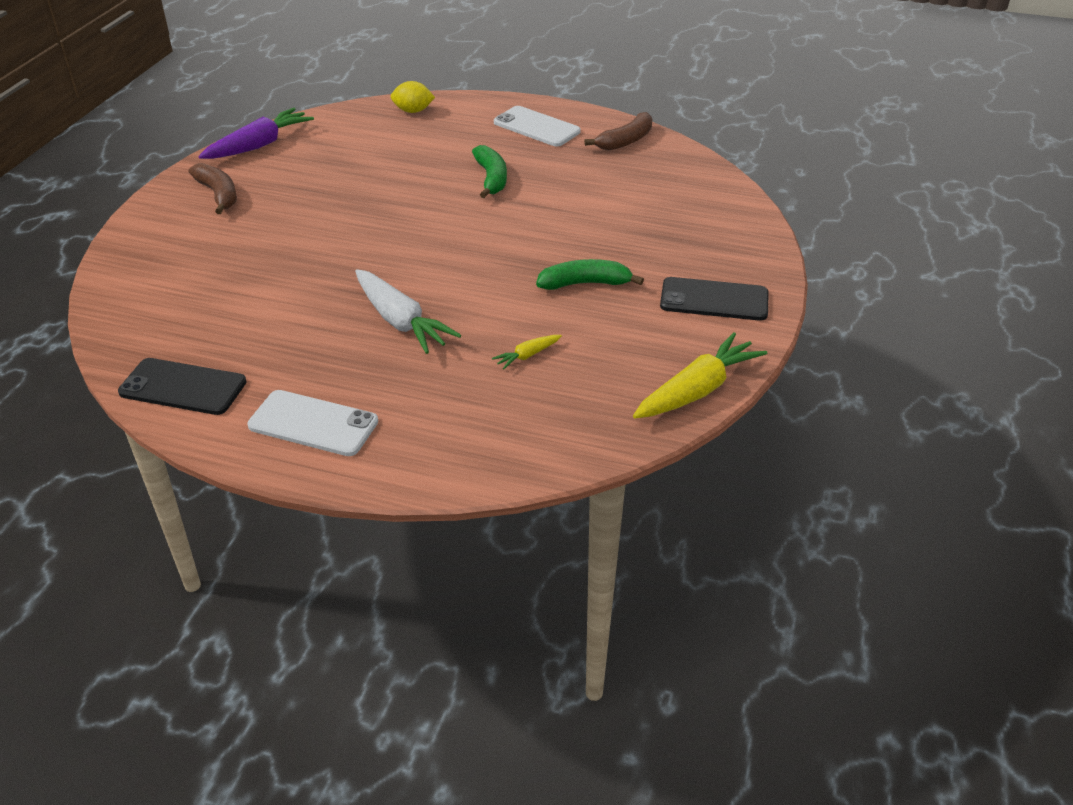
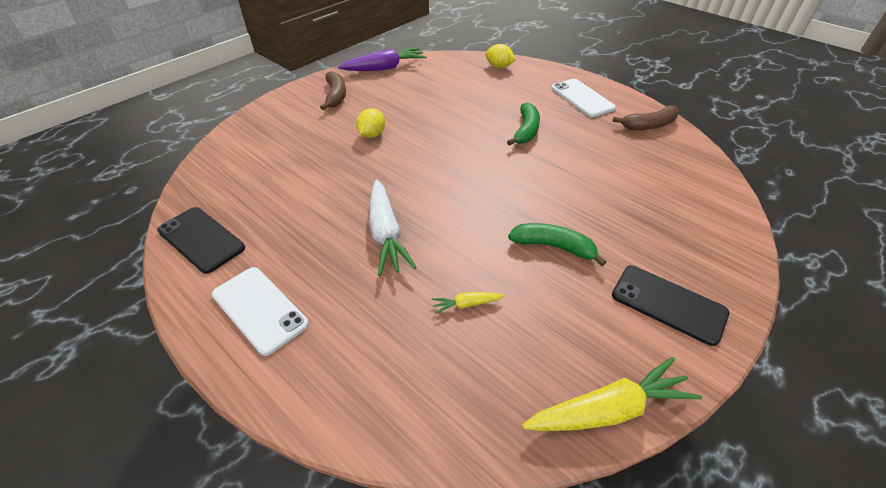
camera: 25 degrees right, 5 degrees up
none -> yellow lemon [356,108,385,138]

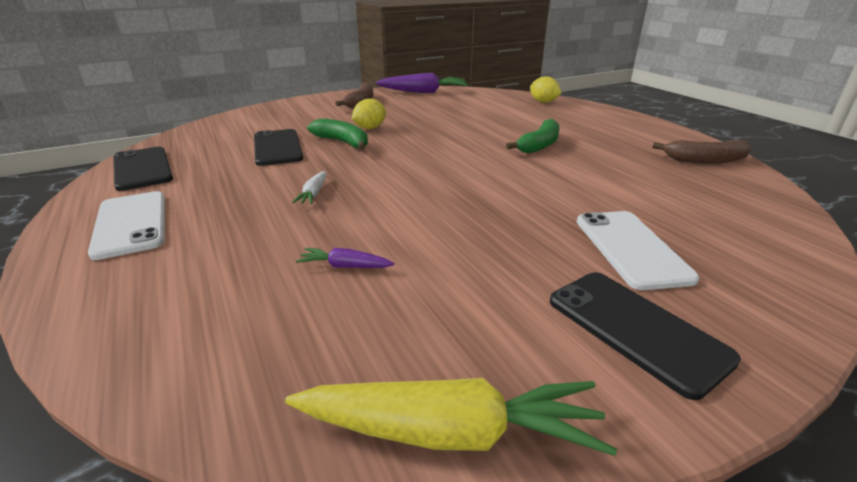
camera: 20 degrees right, 15 degrees down
white carrot [369,180,417,276] -> white carrot [292,171,326,204], size x0.48
yellow carrot [431,292,504,314] -> purple carrot [296,248,395,268]
green banana [508,223,606,266] -> green banana moved to [307,118,368,150]
white phone [552,79,616,117] -> white phone moved to [577,211,699,290]
none -> black phone [254,129,303,166]

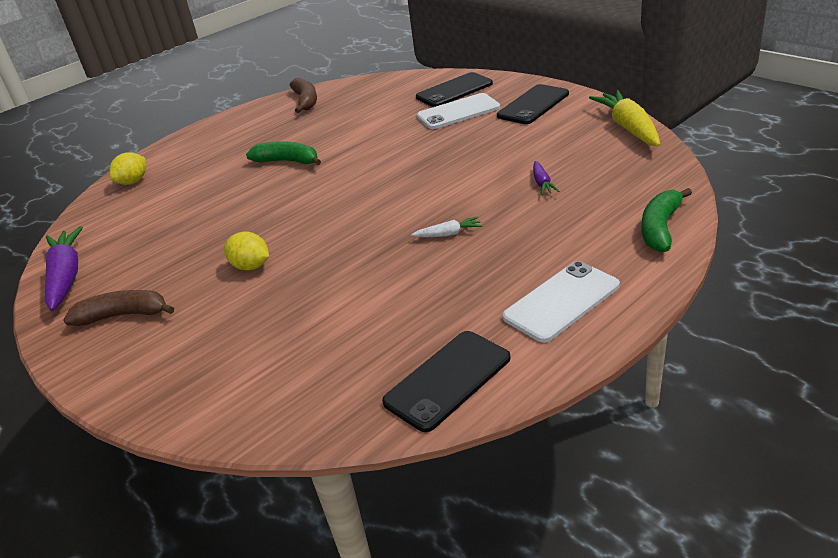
camera: 100 degrees left, 5 degrees up
black phone [254,129,303,166] -> black phone moved to [416,72,493,107]
green banana [307,118,368,150] -> green banana moved to [642,188,692,252]

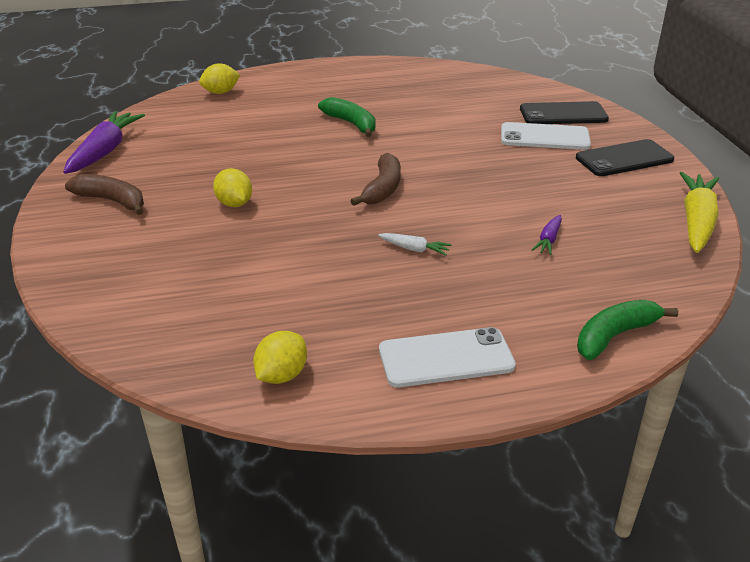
camera: 25 degrees right, 0 degrees up
brown banana [290,78,317,113] -> brown banana moved to [350,153,401,206]
black phone [382,331,510,432] -> yellow lemon [253,331,307,384]

